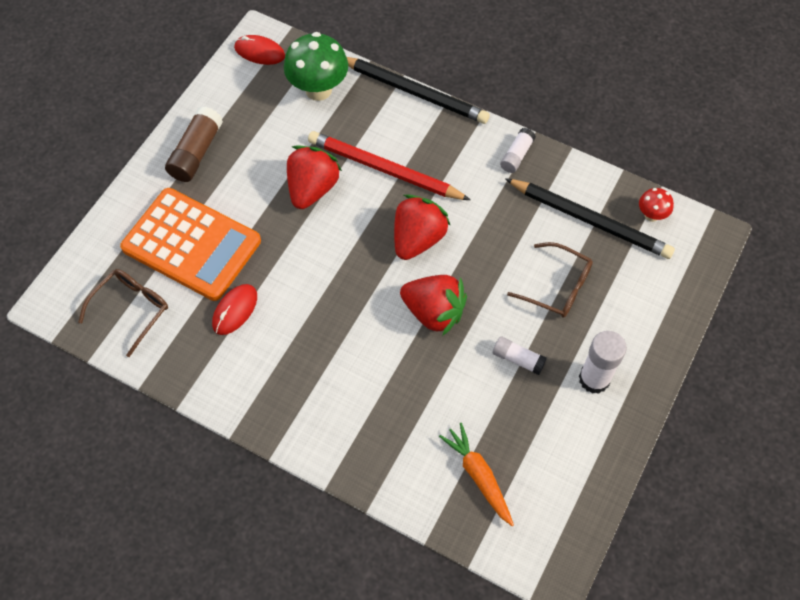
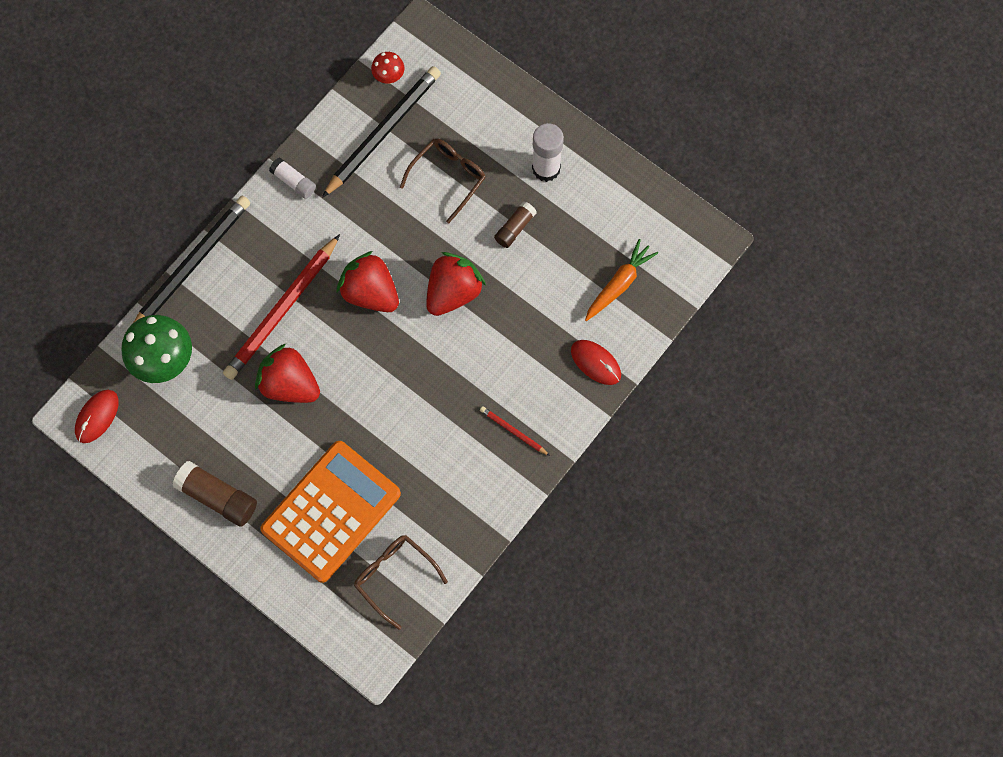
camera: 80 degrees left, 10 degrees up
red mouse [212,284,257,335] -> red mouse moved to [571,340,621,385]
orange carrot [439,423,514,526] -> orange carrot turned 150 degrees clockwise [585,239,658,321]
white glue stick [493,336,547,375] -> brown glue stick [494,201,537,248]
none -> red pencil [480,406,550,456]

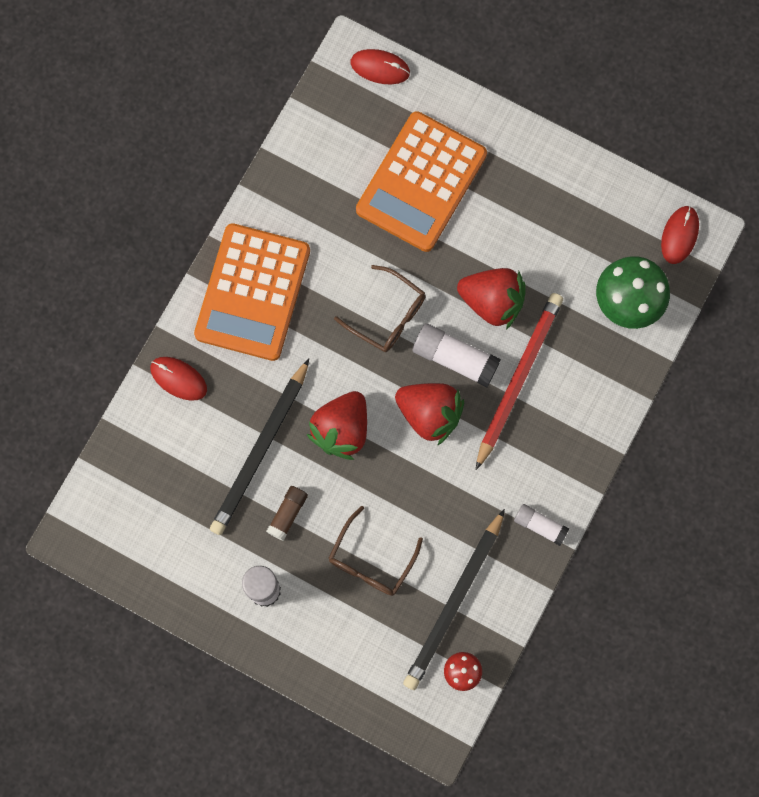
camera: 170 degrees right, 5 degrees up
black pencil [133,196,250,323] -> black pencil moved to [210,359,309,535]
brown glue stick [172,461,257,527] -> none
brown glasses [354,535,448,630] -> brown glasses moved to [334,265,426,352]
red pencil [480,406,550,456] -> orange calculator [194,223,310,361]
orange carrot [585,239,658,321] -> none
none -> red mouse [350,49,410,84]
none -> white glue stick [413,324,501,387]

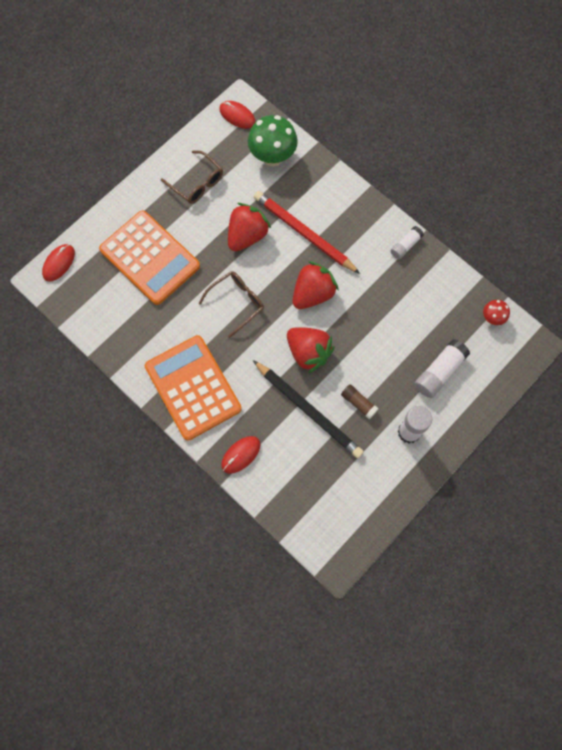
camera: 75 degrees left, 5 degrees down
orange calculator [194,223,310,361] -> orange calculator turned 150 degrees counterclockwise [145,335,242,441]
brown glasses [328,506,423,596] -> brown glasses moved to [161,150,223,204]
black pencil [403,509,505,690] -> none
white glue stick [413,324,501,387] -> white glue stick moved to [414,339,470,398]

